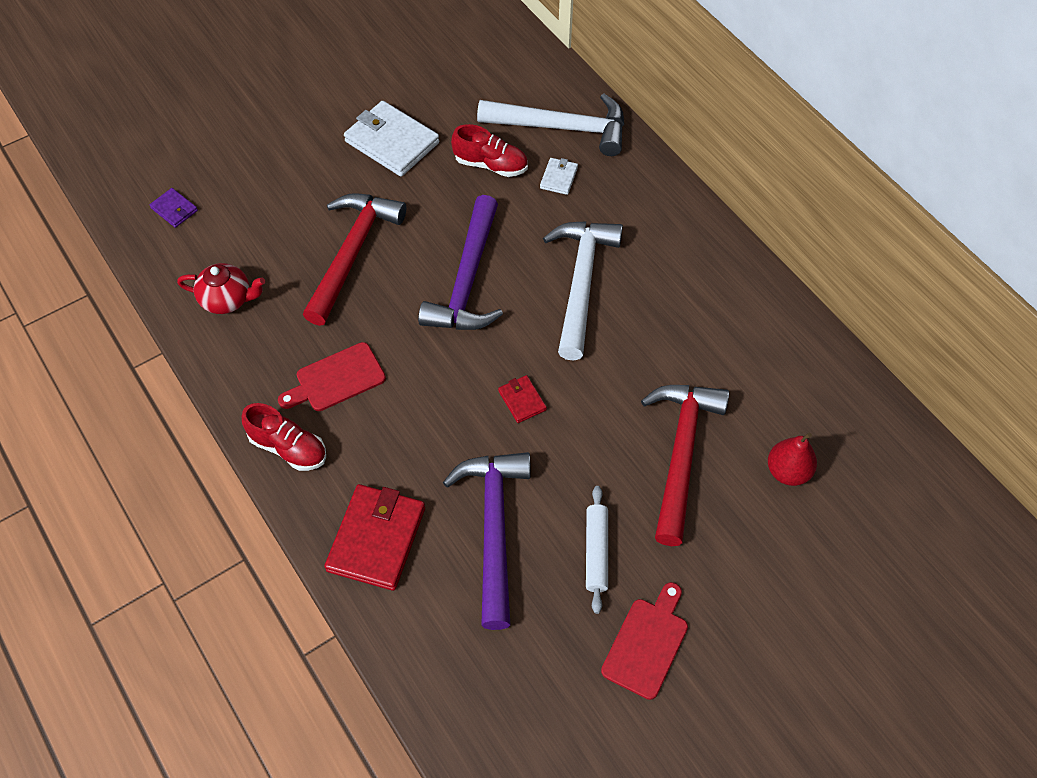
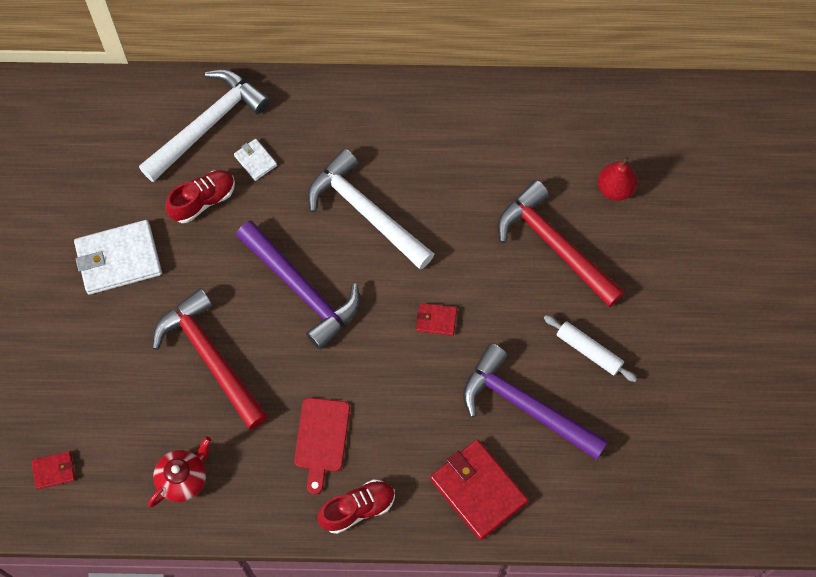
camera: 55 degrees left, 10 degrees up
purple wallet [149,188,198,228] -> red wallet [31,451,75,490]
red cutting board [601,582,688,700] -> none

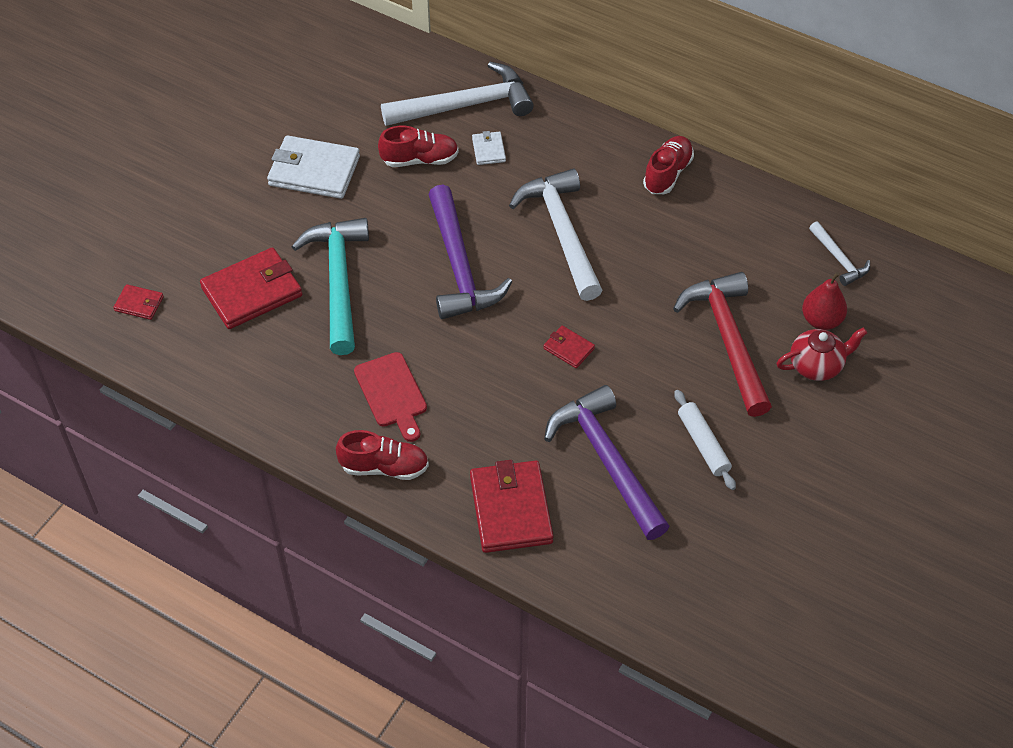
camera: 30 degrees right, 15 degrees down
red teapot [148,437,211,507] -> red teapot moved to [776,327,867,381]
red hammer [152,288,268,429] -> turquoise hammer [291,218,369,355]
red cutting board [294,398,350,495] -> red cutting board turned 60 degrees counterclockwise [354,352,427,442]
none -> red wallet [200,247,302,329]
none -> red shoe [643,136,694,194]
none -> white hammer [809,221,870,286]

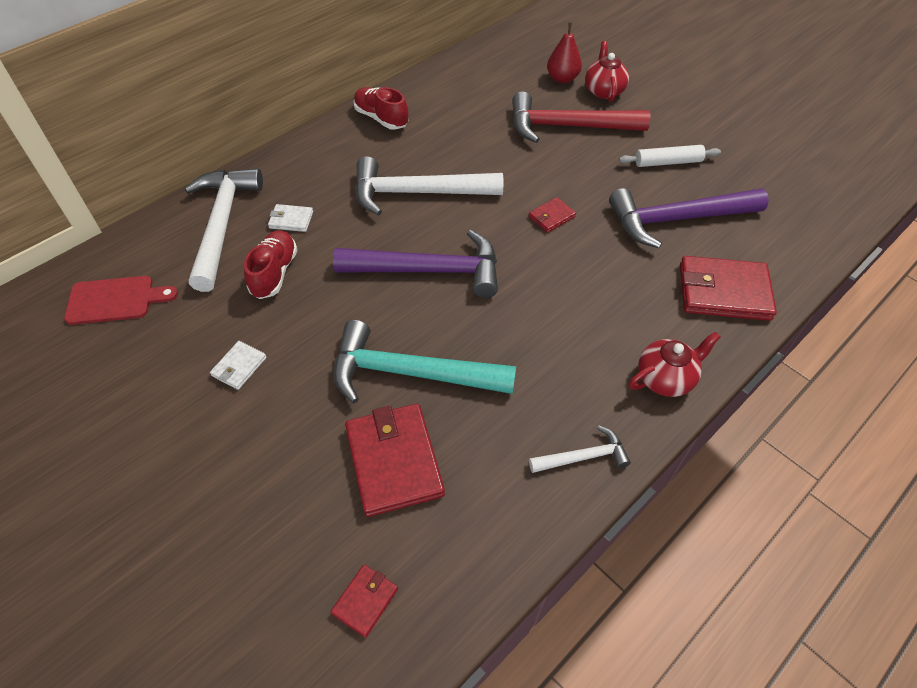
camera: 75 degrees left, 0 degrees up
white wallet [267,135,360,199] -> white wallet [210,341,267,390], size x0.49
red shoe [336,430,429,480] -> red teapot [629,332,720,397]
red cutting board [354,352,427,442] -> red cutting board moved to [64,276,178,325]
white hammer [809,221,870,286] -> white hammer moved to [529,426,631,473]

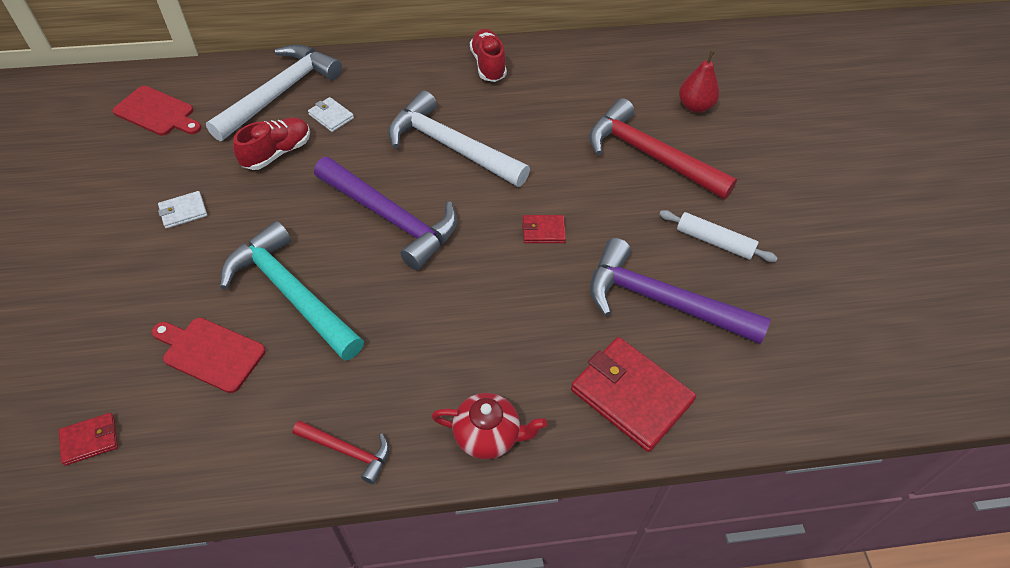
camera: 35 degrees right, 0 degrees up
red wallet [345,404,445,517] -> red cutting board [152,318,266,393]
white hammer [529,426,631,473] -> red hammer [292,420,389,484]
red teapot [585,41,629,102] -> none

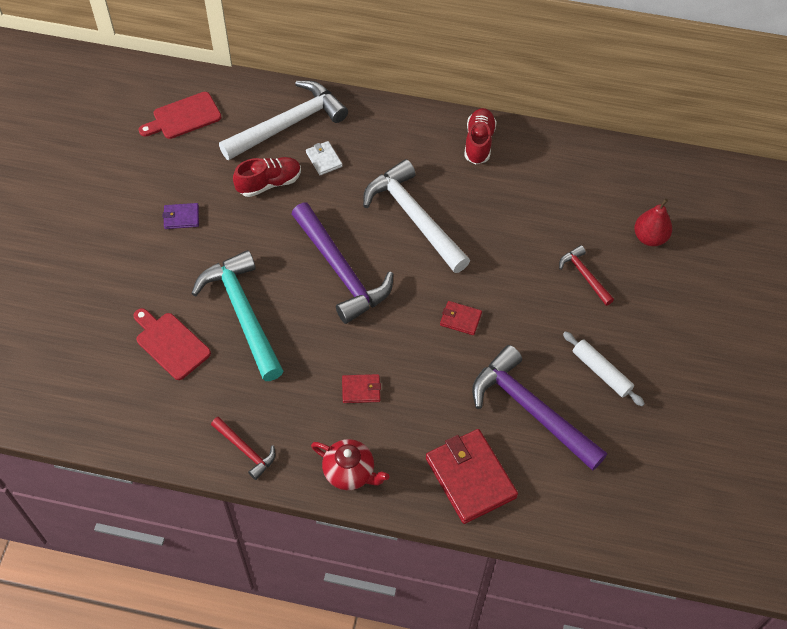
camera: 20 degrees right, 5 degrees up
red wallet [59,413,118,466] -> red wallet moved to [342,374,381,403]
red cutting board [112,86,201,136] -> red cutting board turned 105 degrees clockwise [139,92,221,139]
white wallet [158,191,207,229] -> purple wallet [163,203,199,229]
red hammer [589,98,737,199] -> red hammer [559,245,614,306], size x0.50

